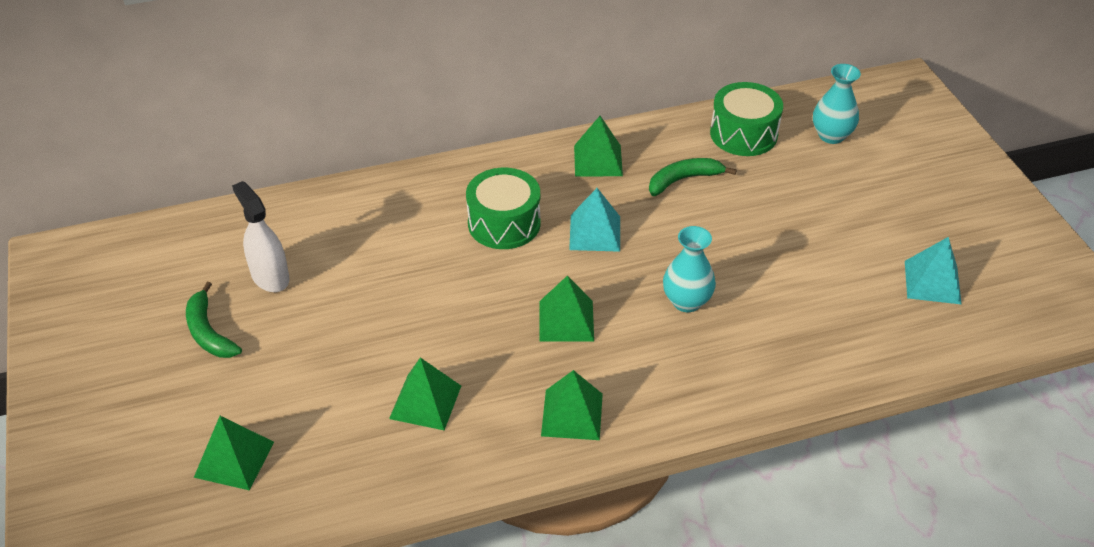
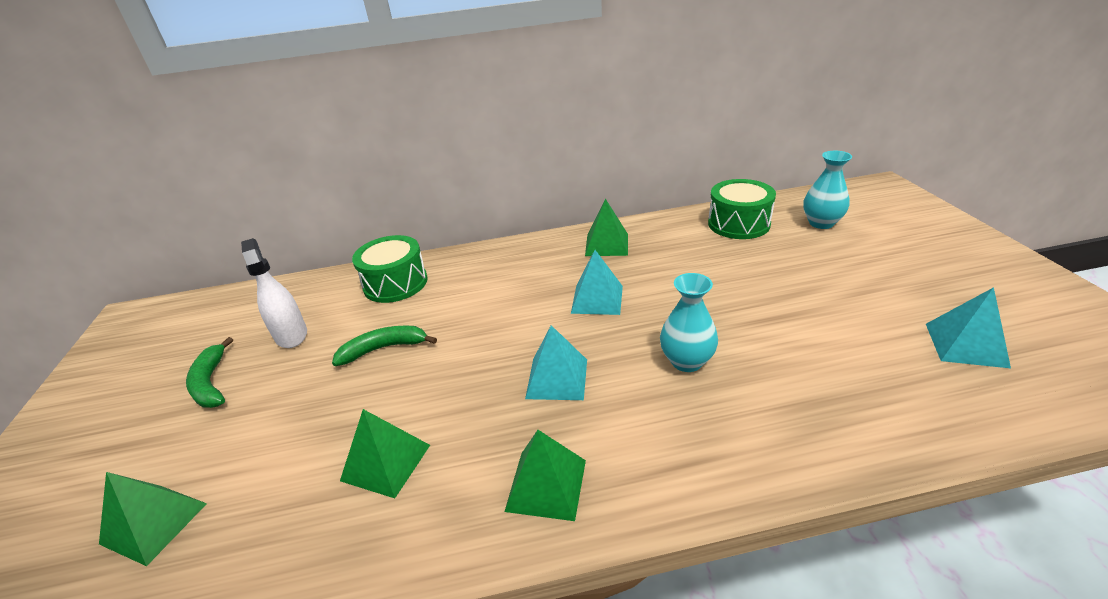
camera: 10 degrees right, 10 degrees down
green drum [466,168,541,249] -> green drum moved to [352,235,428,303]
green pyramid [540,276,594,342] -> turquoise pyramid [525,325,587,400]
green banana [649,158,737,196] -> green banana moved to [332,326,437,366]

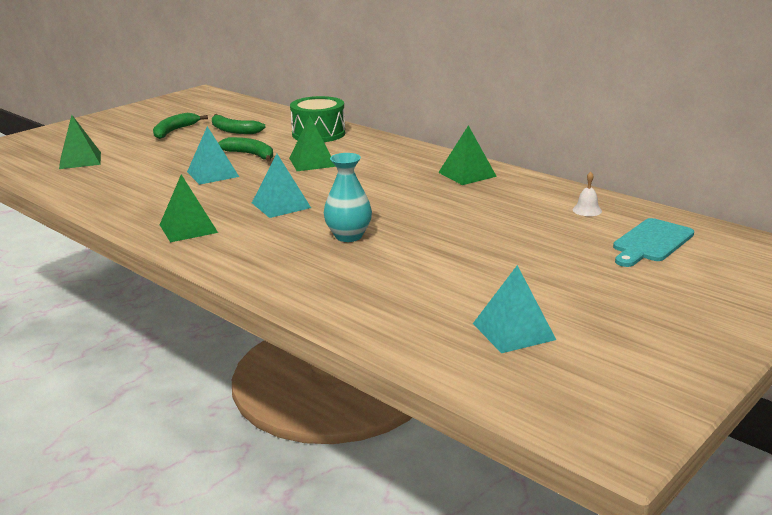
camera: 50 degrees right, 10 degrees down
white spray bottle [241,238,307,348] -> green banana [212,114,266,134]
green pyramid [340,409,430,498] -> green pyramid moved to [289,115,336,171]
turquoise pyramid [571,250,623,315] -> turquoise pyramid moved to [187,126,239,185]
green drum [708,179,776,239] -> white bell [573,172,602,216]
turquoise vase [803,151,852,229] -> turquoise cutting board [613,218,694,267]

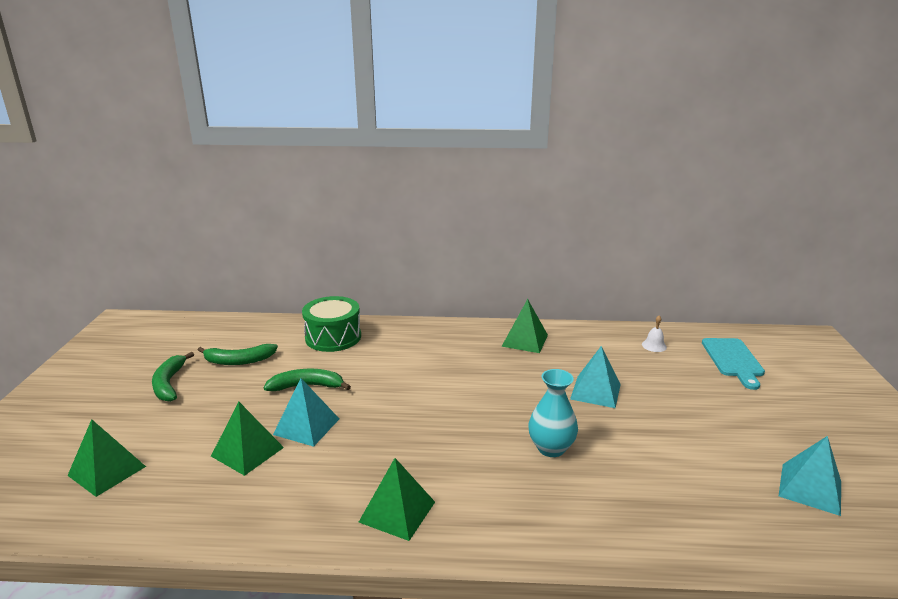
camera: 40 degrees left, 0 degrees up
turquoise pyramid [252,154,311,218] -> turquoise pyramid moved to [570,346,621,408]
green pyramid [289,115,336,171] -> green pyramid moved to [211,402,284,476]

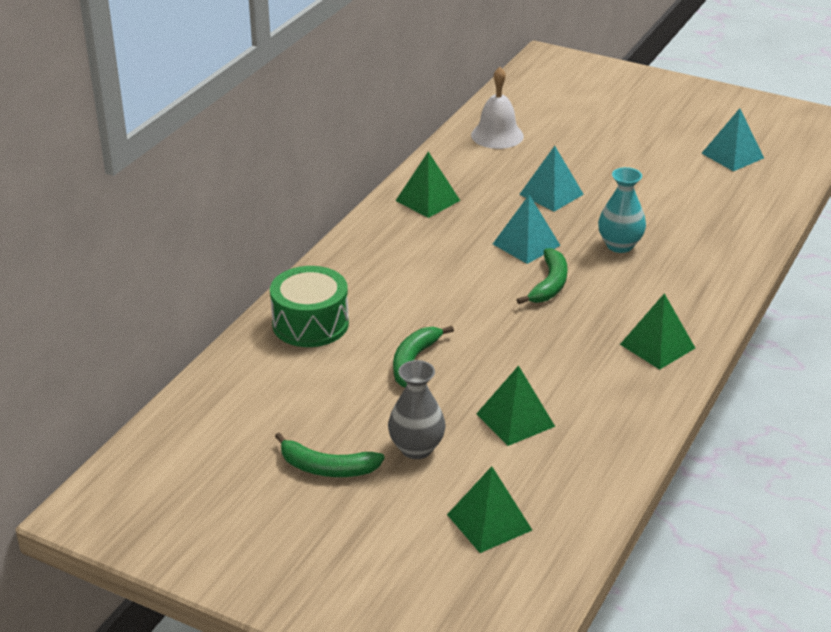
camera: 65 degrees left, 10 degrees up
green banana [198,344,278,365] -> green banana moved to [517,248,567,304]
turquoise pyramid [273,378,339,447] -> turquoise pyramid moved to [493,195,561,264]
white bell [642,315,667,352] -> white bell [471,67,524,149], size x1.98
turquoise cutting board [702,338,765,390] -> none
none -> grey vase [388,360,446,459]

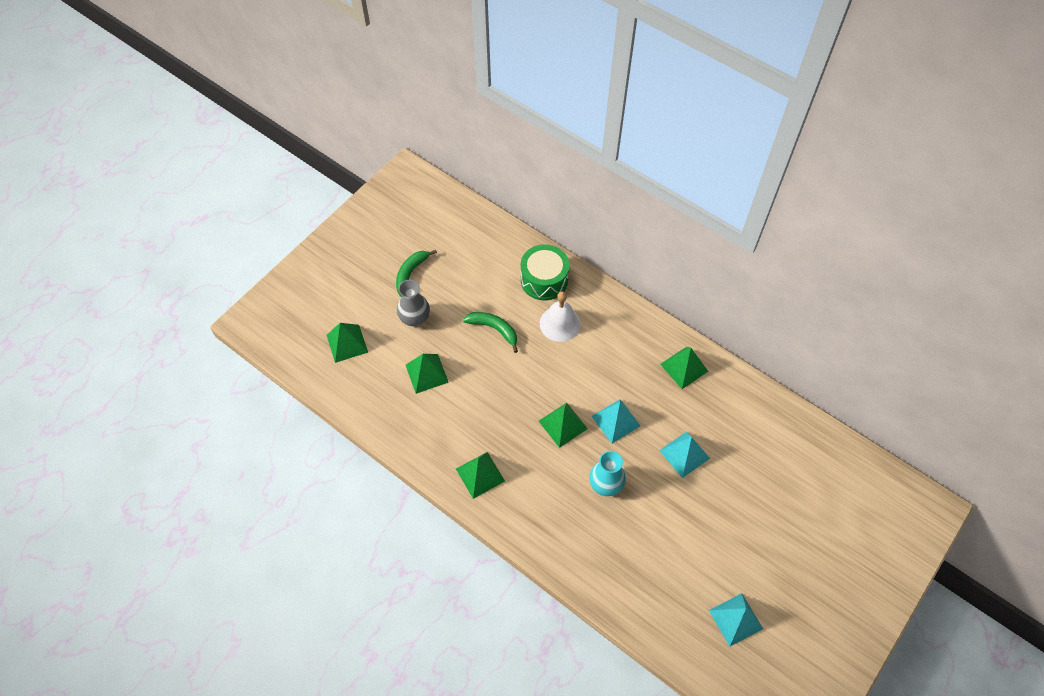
camera: 100 degrees right, 25 degrees up
white bell [471,67,524,149] -> white bell moved to [540,291,581,342]
green banana [517,248,567,304] -> green pyramid [539,403,588,448]

